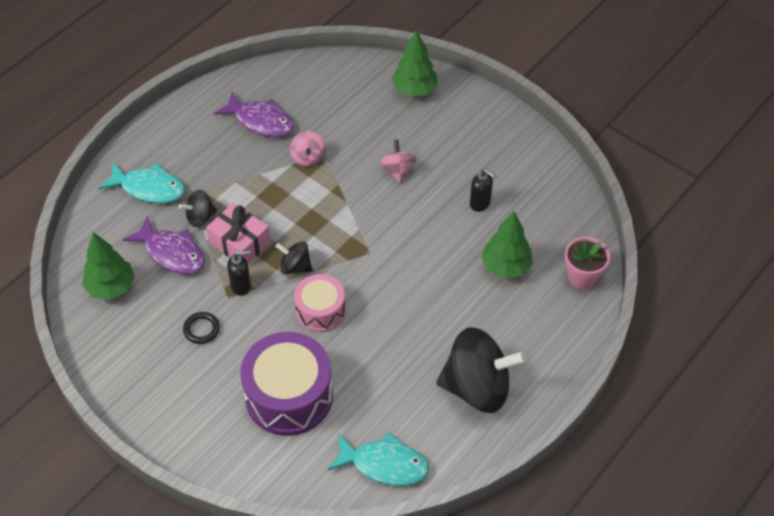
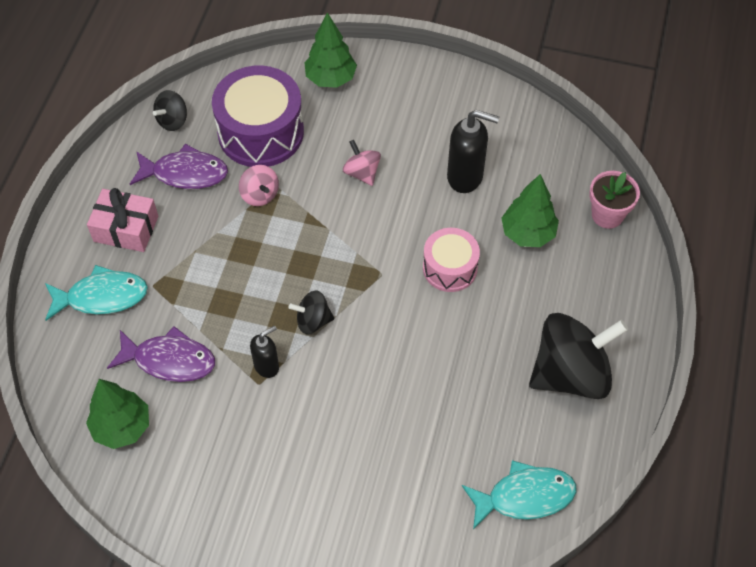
camera: 25 degrees left, 5 degrees up
black spinning top [179,190,217,227] -> black spinning top moved to [153,90,187,131]
black ring [183,312,220,344] -> none
pink gift [206,203,271,264] -> pink gift moved to [87,188,158,252]
purple drum [240,332,333,436] -> purple drum moved to [212,65,304,167]
pink drum [294,274,346,332] -> pink drum moved to [423,228,480,292]
black soap dispenser [470,168,496,212] -> black soap dispenser [447,110,499,193], size x1.67

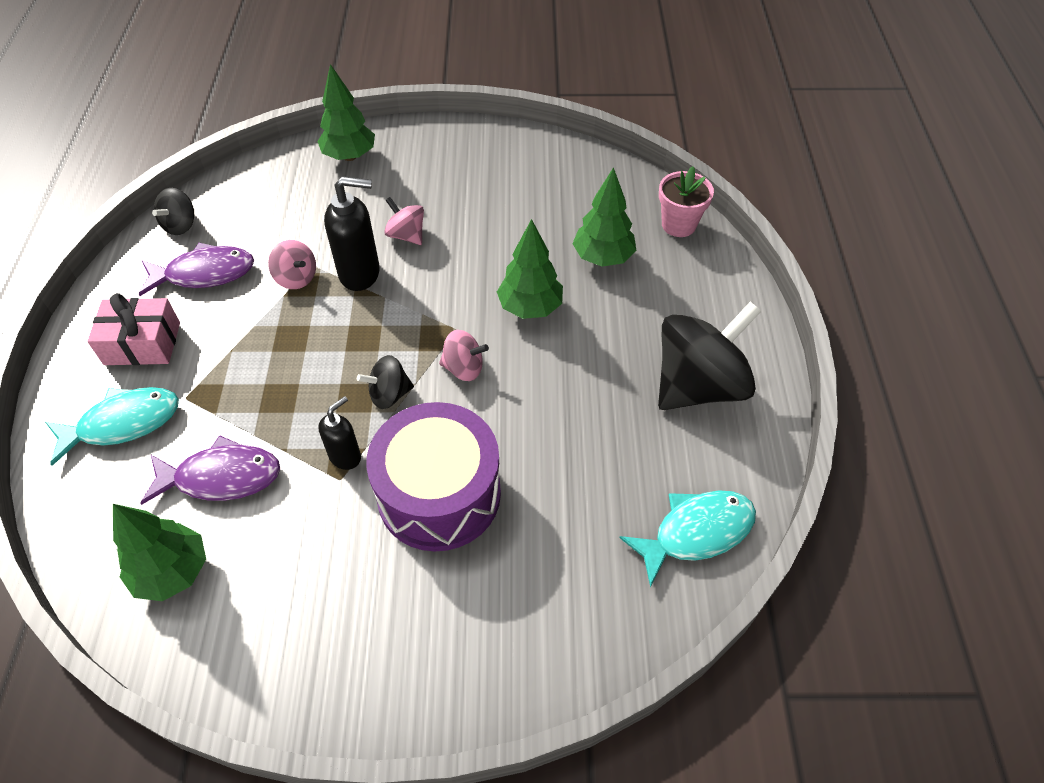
camera: 15 degrees left, 5 degrees down
purple drum [212,65,304,167] -> purple drum moved to [366,402,501,551]
pink drum [423,228,480,292] -> green tree [497,219,563,319]
black soap dispenser [447,110,499,193] -> black soap dispenser moved to [324,176,380,291]
none -> pink spinning top [439,330,489,381]

